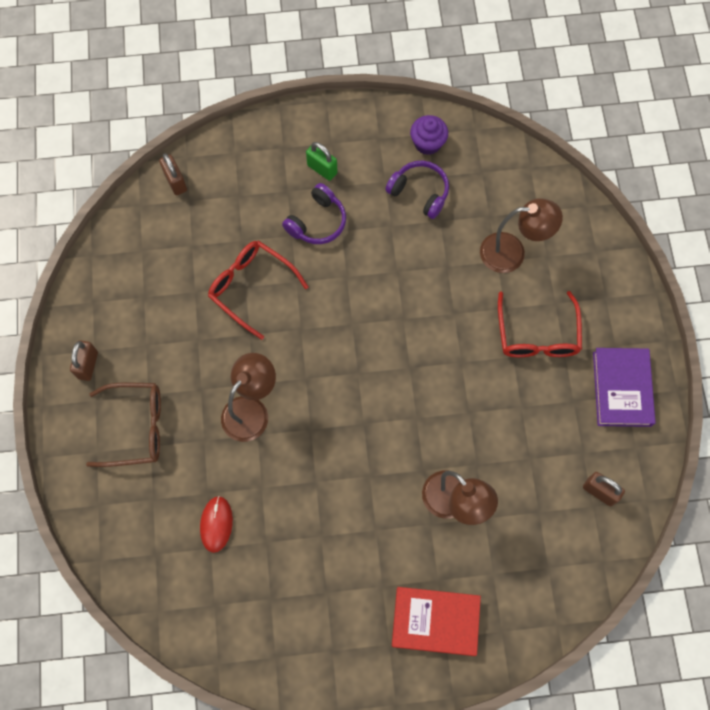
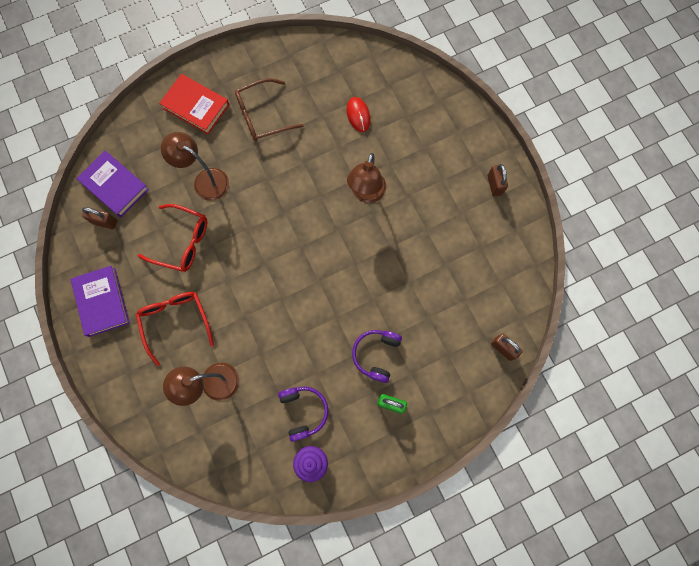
camera: 160 degrees right, 5 degrees up
brown glasses [86,383,161,467] -> brown glasses moved to [235,78,304,141]
red glasses [208,241,309,340] -> red glasses moved to [138,204,207,272]
purple headphones [385,161,449,219] -> purple headphones turned 120 degrees counterclockwise [278,387,328,442]
red book [392,587,481,656] -> red book turned 45 degrees clockwise [159,74,229,134]
none -> purple book [76,150,149,217]

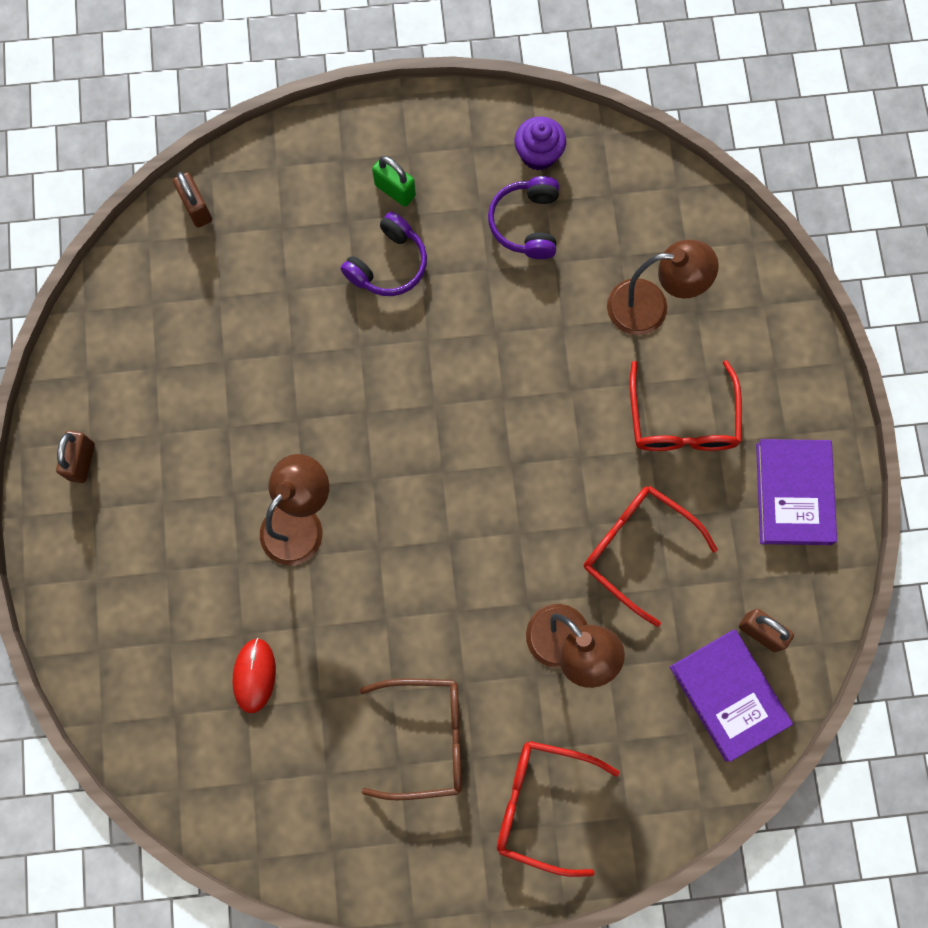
camera: 160 degrees left, 0 degrees up
red book [159,74,229,134] -> red glasses [497,741,620,877]

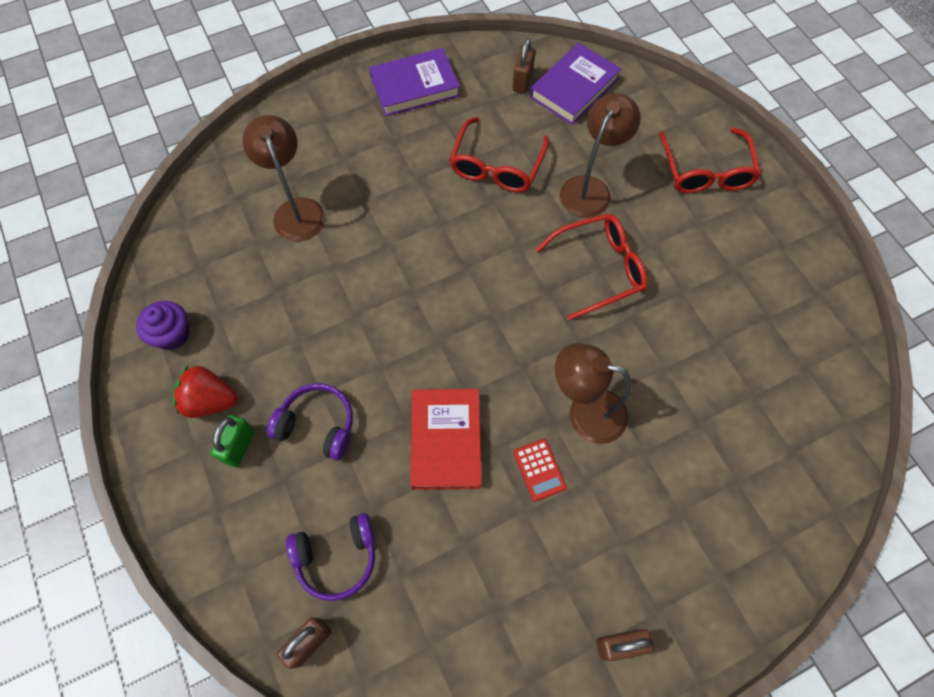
camera: 110 degrees left, 10 degrees down
red mouse [232,638,276,714] -> none
brown glasses [359,679,462,800] -> none
purple headphones [488,176,559,259] -> purple headphones moved to [286,513,375,601]
red glasses [630,360,742,451] -> red glasses moved to [535,214,648,320]
none -> red strawberry [172,365,238,418]
none -> red book [410,389,482,490]
none -> red calculator [513,439,566,501]

